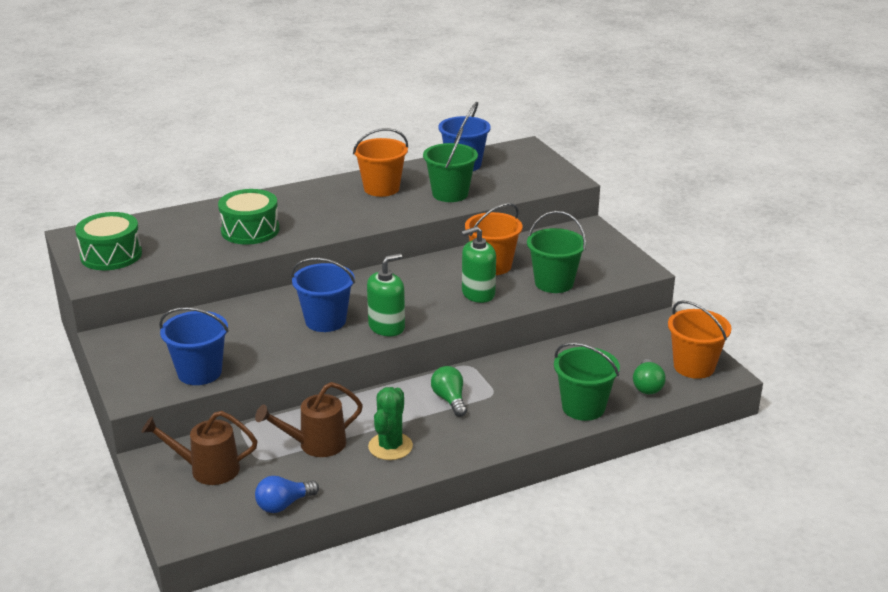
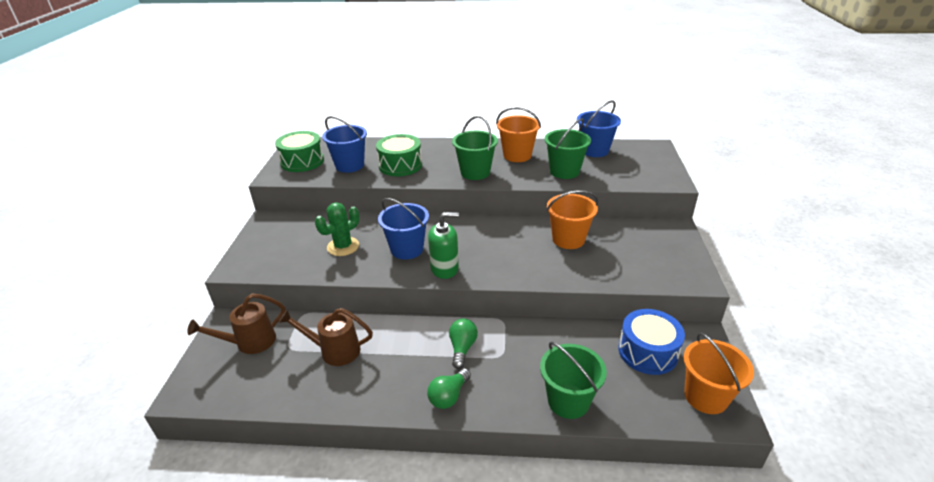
camera: 30 degrees right, 5 degrees up
brown watering can [141,411,257,485] -> brown watering can turned 60 degrees counterclockwise [187,294,285,354]
blue bucket [159,307,229,385] -> blue bucket moved to [322,116,367,173]
blue light bulb [255,476,319,513] -> none
green cactus [368,387,413,460] -> green cactus moved to [315,202,359,256]
green soap dispenser [461,226,496,303] -> none
green bucket [527,211,586,293] -> green bucket moved to [452,116,498,180]
green light bulb [633,359,666,394] -> green light bulb moved to [427,368,471,409]
none -> blue drum [618,309,685,375]

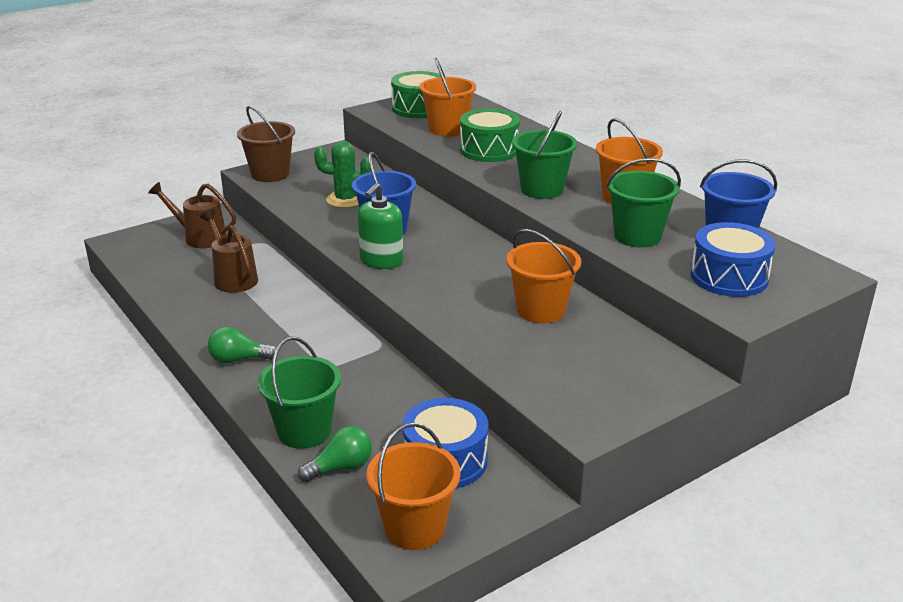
camera: 50 degrees right, 5 degrees down
blue bucket [322,116,367,173] -> orange bucket [419,58,476,137]
green soap dispenser [428,212,459,279] -> green soap dispenser turned 75 degrees clockwise [358,183,403,269]
green light bulb [449,319,478,369] -> green light bulb moved to [298,426,372,482]
none -> brown bucket [237,106,295,182]
none -> blue drum [690,222,776,297]

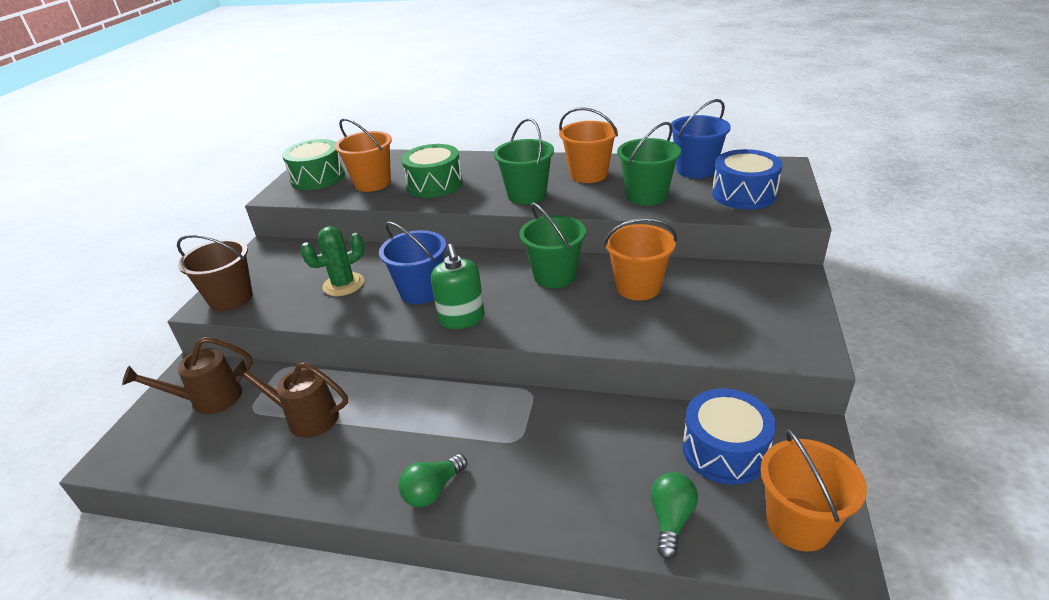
camera: 40 degrees left, 5 degrees up
green bucket [258,336,341,449] -> green bucket moved to [519,203,586,288]

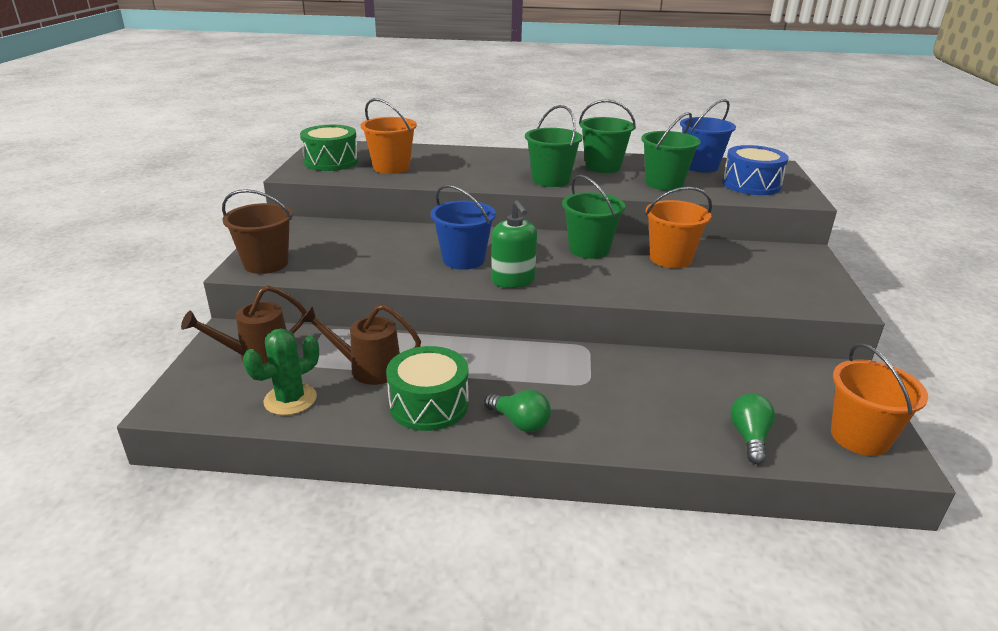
camera: 10 degrees left, 5 degrees down
green cactus [300,226,364,296] -> green cactus moved to [243,329,319,415]
green light bulb [398,454,467,507] -> green light bulb turned 90 degrees counterclockwise [484,390,551,432]
green drum [401,144,463,198] -> green drum moved to [386,346,469,431]
orange bucket [559,107,618,183] -> green bucket [579,100,636,173]
blue drum [683,388,776,485] -> none

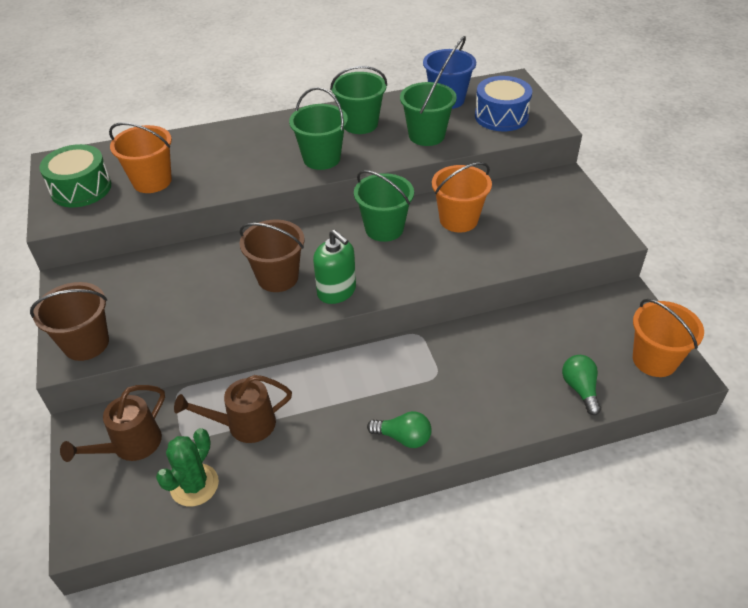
camera: 20 degrees left, 15 degrees up
green drum [386,346,469,431] -> none
blue bucket [431,185,496,270] -> brown bucket [239,220,305,292]

